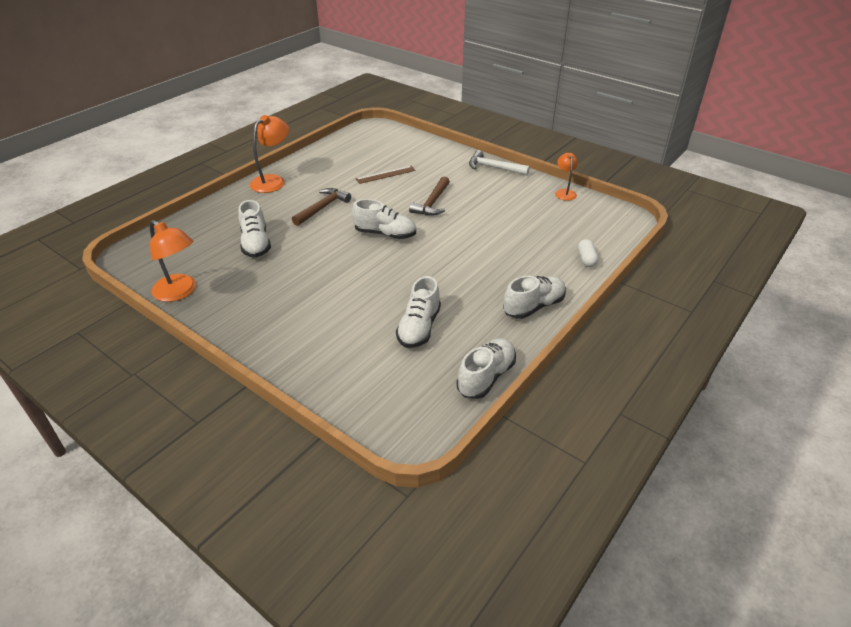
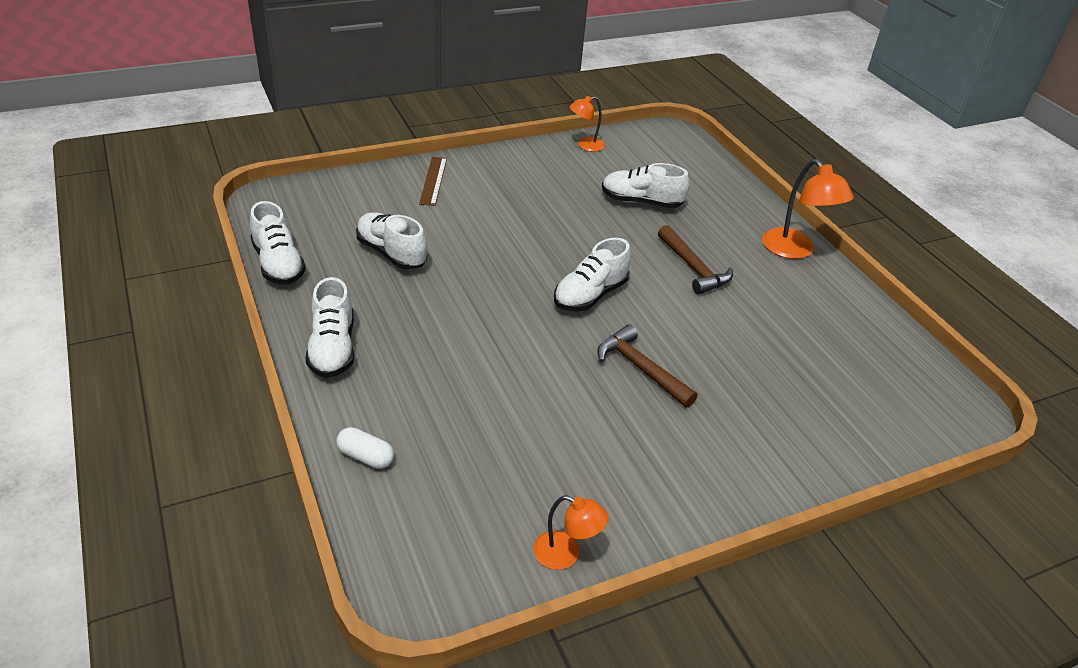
camera: 115 degrees right, 0 degrees up
orange lamp [150,220,196,302] -> orange lamp [570,96,605,152], size x0.61
brown ruler [356,166,416,184] -> brown ruler moved to [419,157,447,206]
white hammer [469,150,530,175] -> none

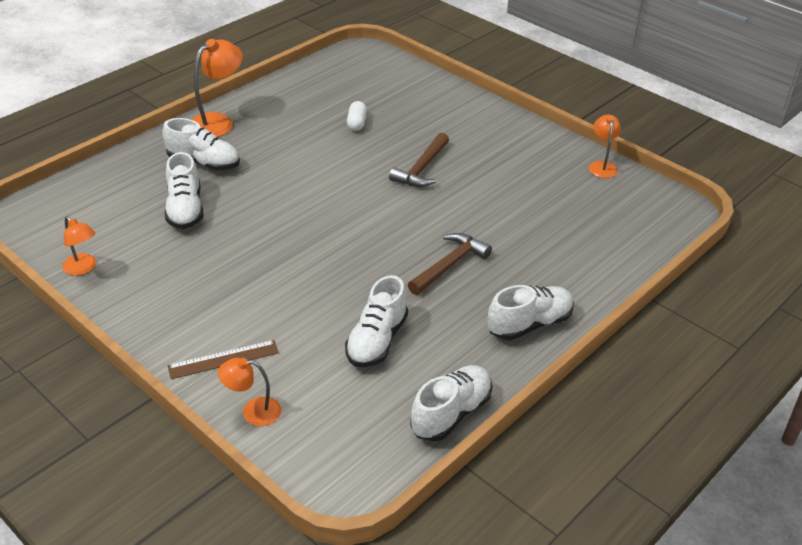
camera: 110 degrees left, 0 degrees up
white capsule [336,427,394,469] -> white capsule moved to [347,101,367,131]
white shoe [554,238,631,311] -> white shoe moved to [162,118,240,171]
brown hammer [658,225,733,294] -> brown hammer moved to [408,233,492,295]
none -> orange lamp [218,358,281,426]

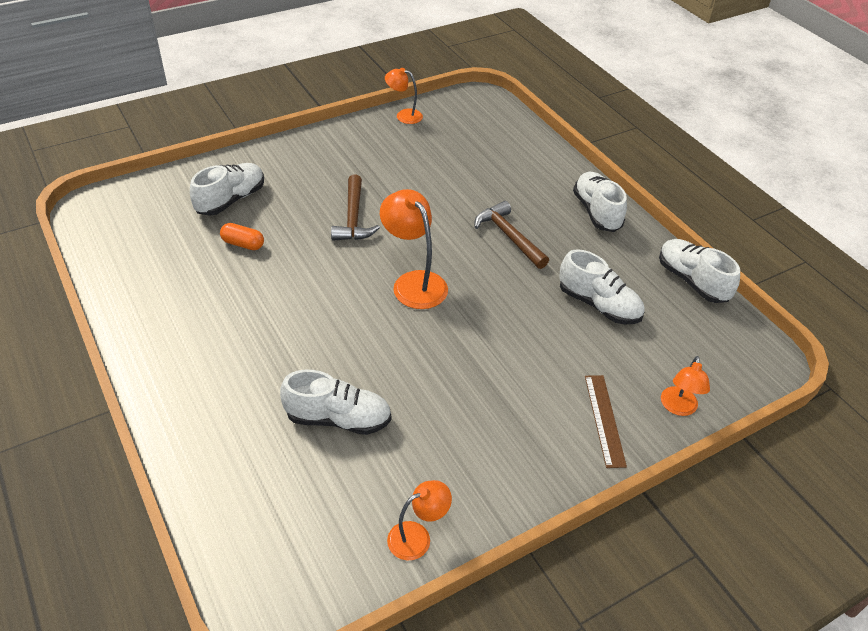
camera: 75 degrees left, 5 degrees up
white shoe [162,118,240,171] -> white shoe moved to [190,163,264,216]
orange lamp [191,39,243,137] -> orange lamp moved to [380,189,448,309]
white capsule [347,101,367,131] -> orange capsule [220,223,264,250]
brown hammer [389,133,449,187] -> brown hammer turned 45 degrees clockwise [331,175,380,241]

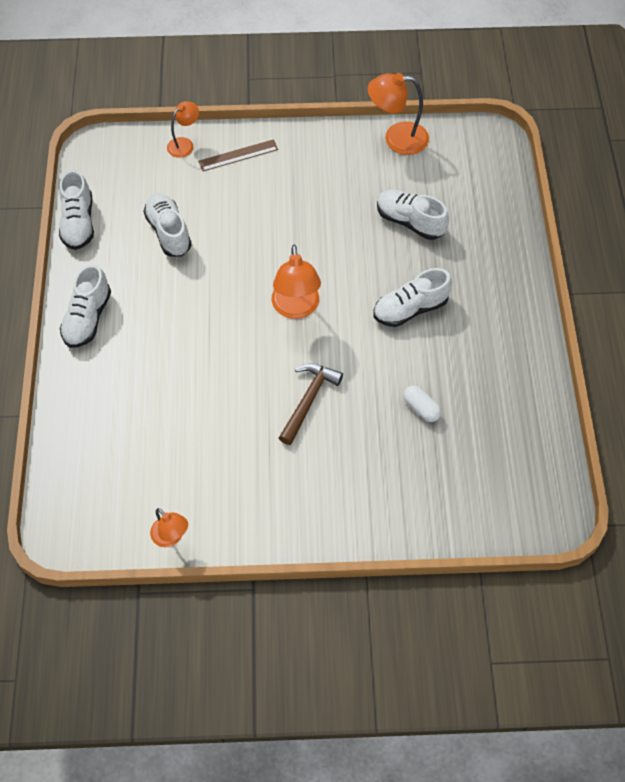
camera: 150 degrees left, 15 degrees up
white shoe [190,163,264,216] -> white shoe moved to [373,268,452,327]
orange capsule [220,223,264,250] -> white capsule [404,385,441,422]
orange lamp [387,480,452,560] -> orange lamp [368,73,429,155], size x1.65
brown hammer [474,201,549,269] -> none
brown ruler [585,375,627,468] -> brown ruler turned 45 degrees clockwise [198,139,278,171]

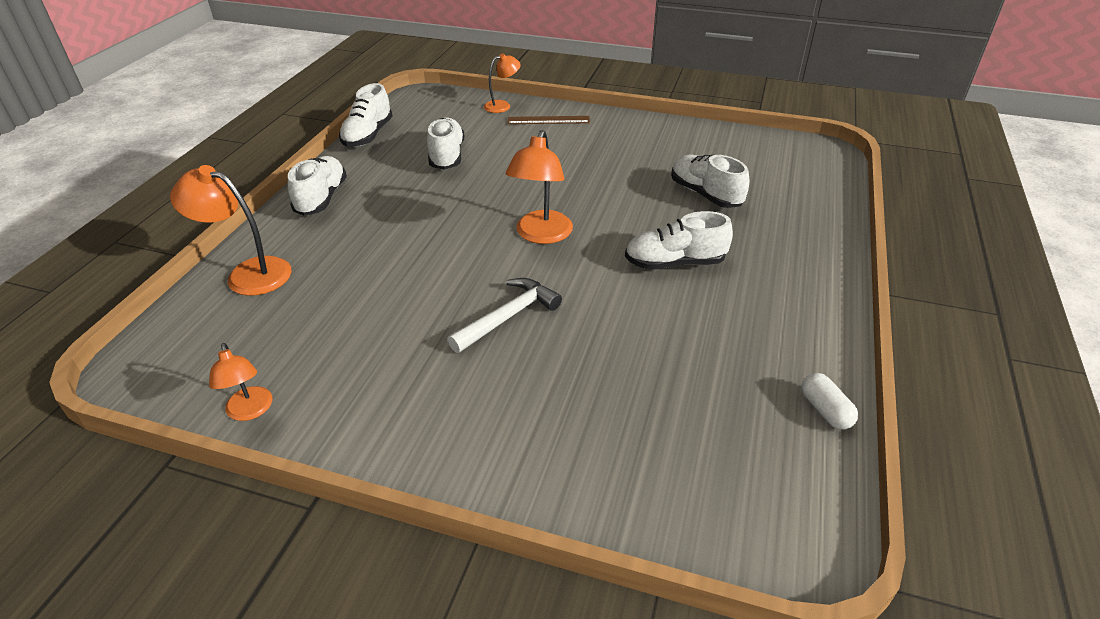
camera: 20 degrees right, 20 degrees down
white shoe [60,264,111,348] -> white shoe turned 150 degrees clockwise [288,156,347,216]
brown hammer [279,364,343,445] -> white hammer [447,278,562,353]
orange lamp [368,73,429,155] -> orange lamp moved to [170,165,292,296]
white capsule [404,385,441,422] -> white capsule moved to [801,373,858,429]

